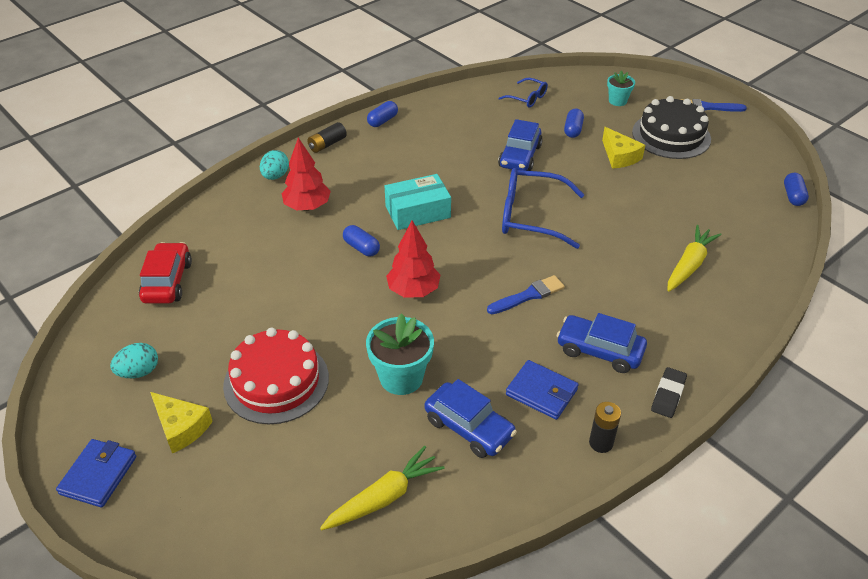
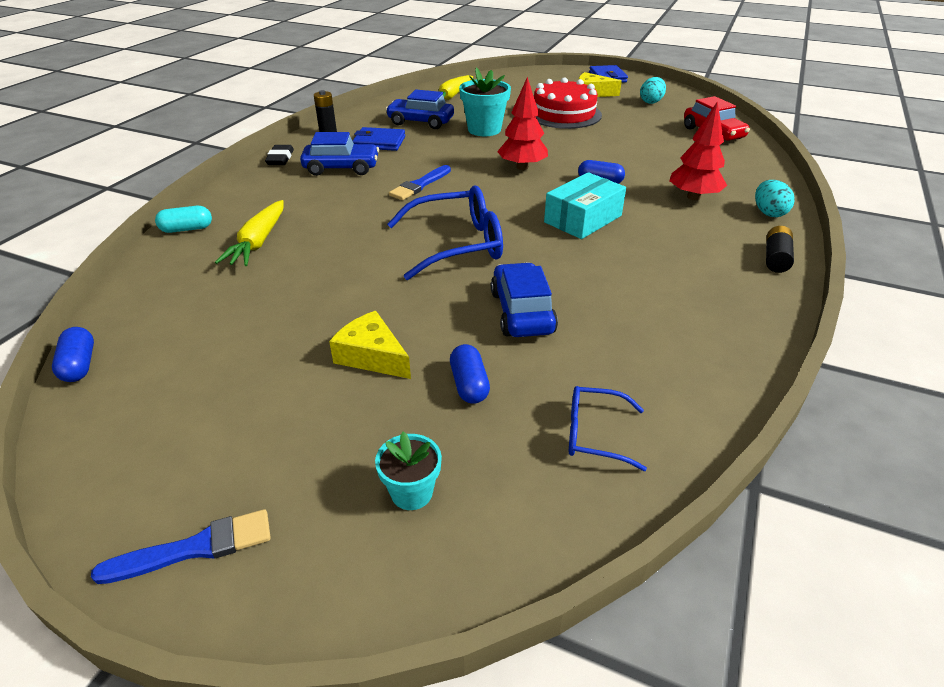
camera: 155 degrees right, 5 degrees down
blue capsule [367,101,398,127] -> none
black cake [632,96,711,159] -> none
none -> turquoise capsule [155,206,212,233]

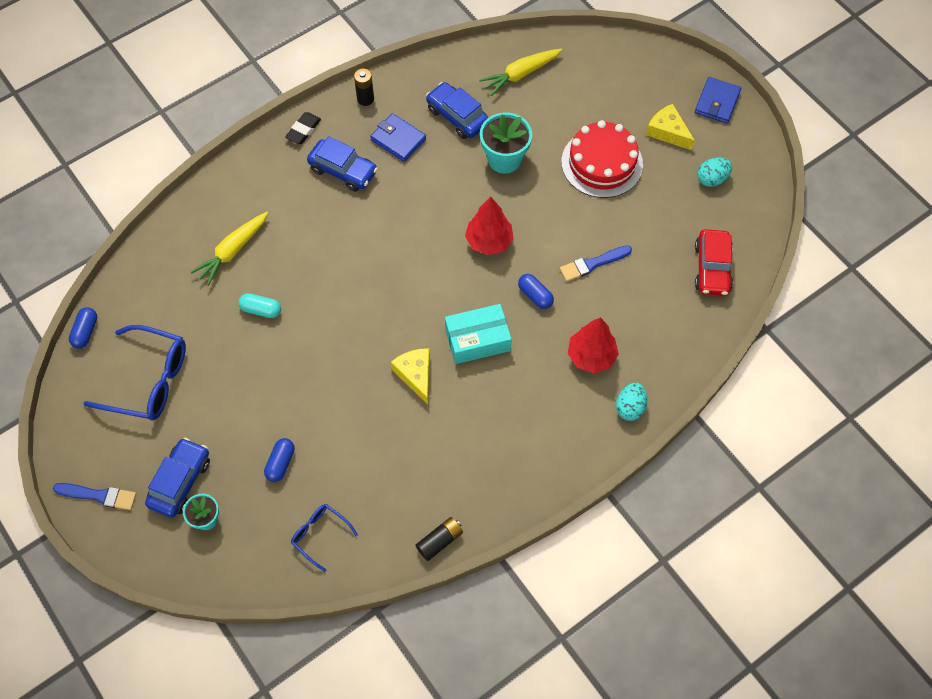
camera: 30 degrees right, 25 degrees up
turquoise capsule [155,206,212,233] -> turquoise capsule moved to [238,293,281,318]
yellow cheese [329,311,411,379] -> yellow cheese moved to [391,348,430,405]
blue glasses [387,186,503,280] -> blue glasses moved to [83,325,186,421]
blue brush [389,165,451,200] -> blue brush moved to [560,245,632,282]
blue car [491,262,558,337] -> blue car moved to [145,438,210,518]
black battery [766,226,794,273] -> black battery moved to [416,517,463,561]

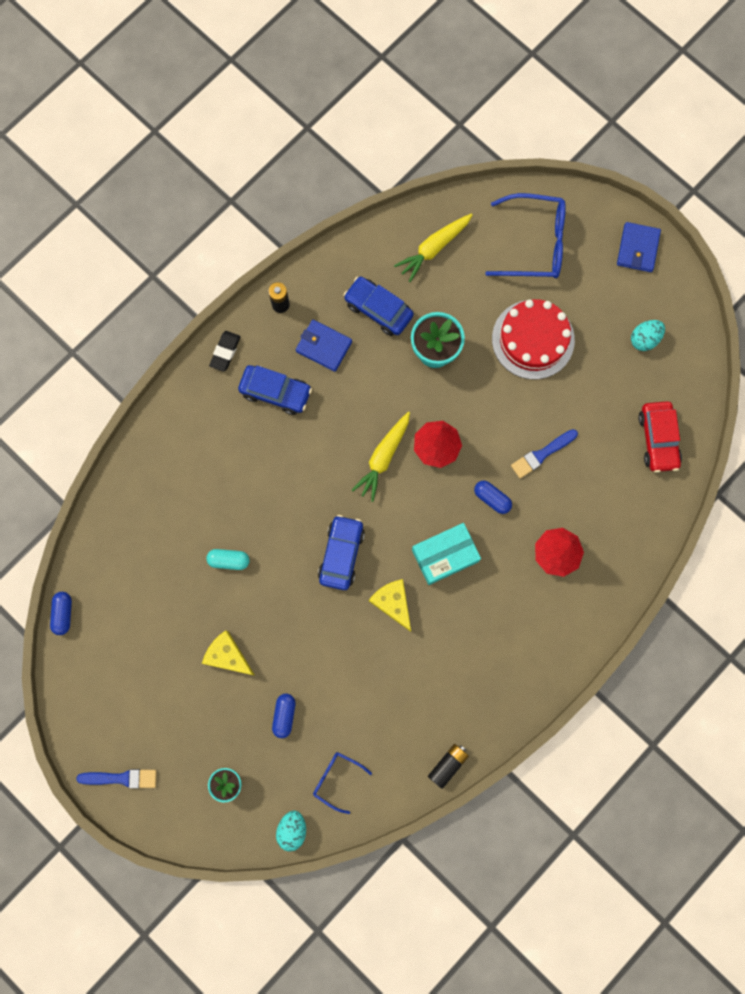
camera: 10 degrees left, 15 degrees up
blue glasses [83,325,186,421] -> blue glasses moved to [485,193,566,278]
blue car [145,438,210,518] -> blue car moved to [318,515,365,590]
yellow carrot [190,212,268,286] -> yellow carrot moved to [351,412,410,502]
turquoise egg [616,383,647,421] -> turquoise egg moved to [276,811,306,851]
yellow cheese [646,104,695,150] -> yellow cheese moved to [202,630,255,675]

